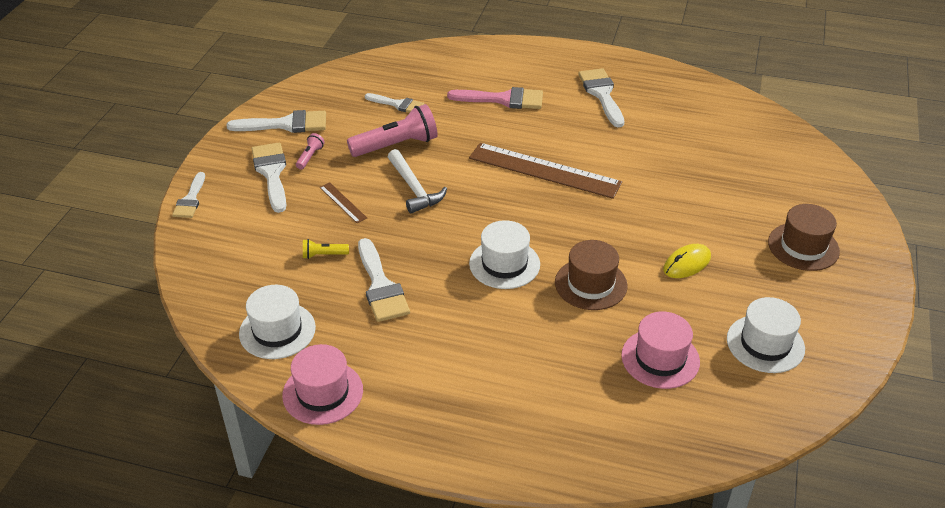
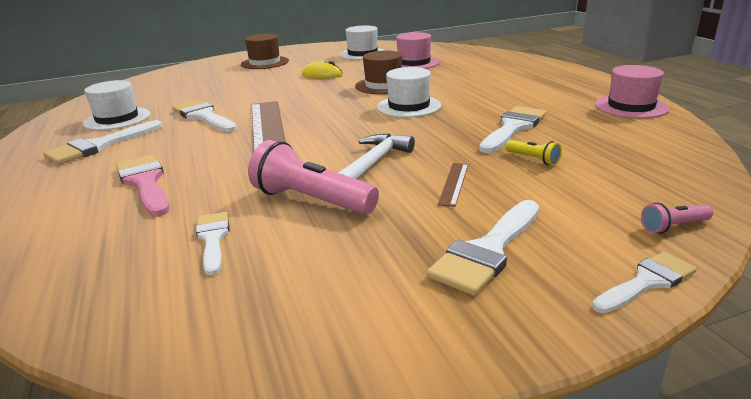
camera: 125 degrees left, 15 degrees down
white brush [226,110,326,133] -> white brush moved to [172,100,237,132]
white hat [239,285,316,359] -> white hat moved to [83,80,150,130]
pink flashlight [296,133,325,170] -> pink flashlight moved to [641,203,713,234]

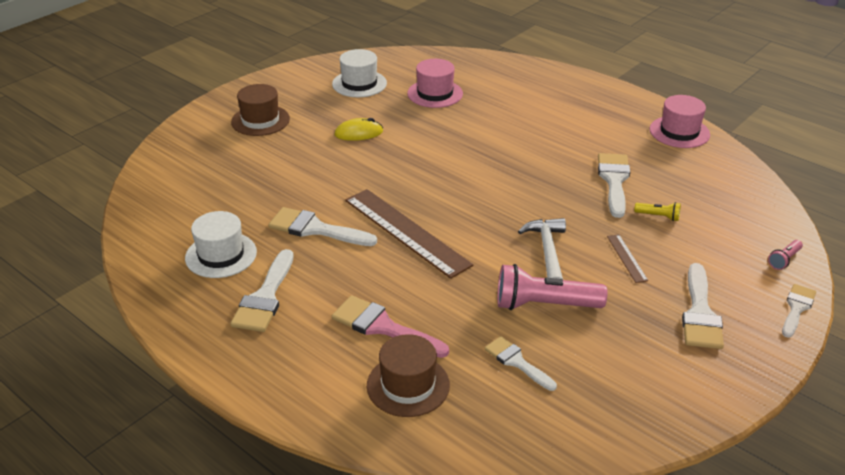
camera: 30 degrees left, 10 degrees up
brown hat [355,51,402,94] -> brown hat moved to [367,334,450,417]
white hat [377,67,441,117] -> none

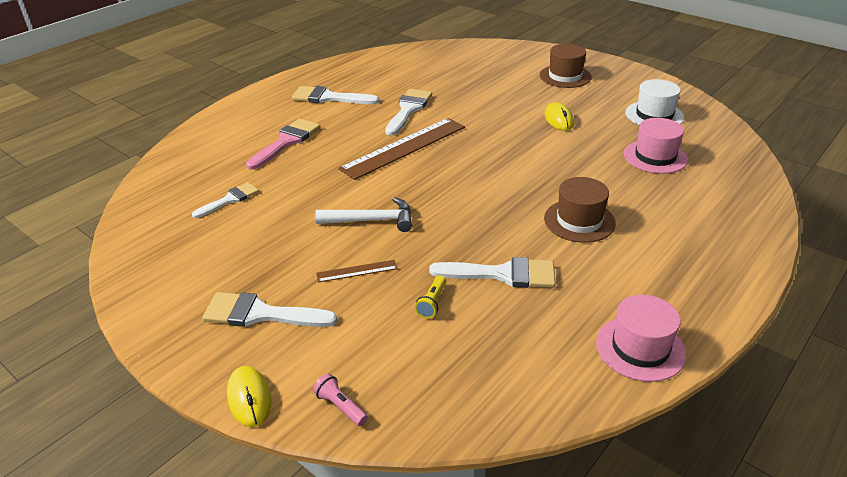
camera: 90 degrees right, 0 degrees up
white hat [185,211,257,278] -> none
brown hat [367,334,450,417] -> brown hat moved to [544,177,616,243]
pink flashlight [497,264,608,310] -> none
white brush [782,284,816,338] -> yellow mouse [227,366,271,427]

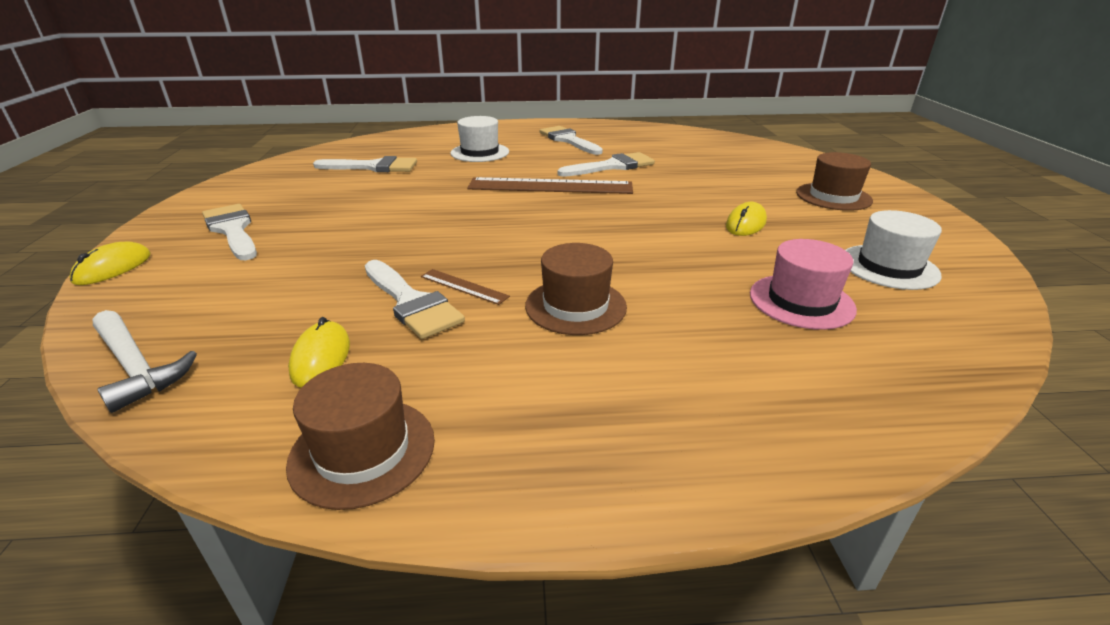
camera: 45 degrees right, 5 degrees down
white brush [192,182,259,218] -> white brush [313,156,417,172], size x1.55
pink brush [246,119,320,170] -> white hat [450,116,509,162]
pink flashlight [313,373,368,426] -> none
white hammer [315,197,412,232] -> white hammer moved to [92,310,197,413]
brown ruler [316,260,398,283] -> brown ruler moved to [421,269,510,305]
yellow flashlight [415,275,446,318] -> none
pink hat [596,295,686,382] -> brown hat [286,363,435,510]
none -> yellow mouse [288,317,350,388]

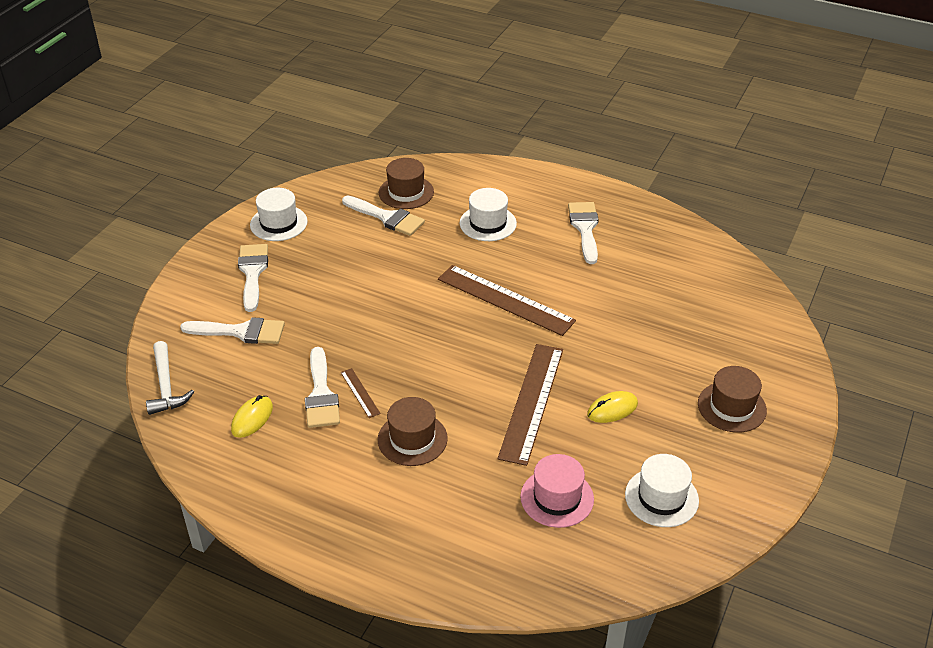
camera: 30 degrees right, 10 degrees up
yellow mouse [69,242,151,285] -> none
brown hat [286,363,435,510] -> brown hat moved to [379,158,434,209]
white brush [558,152,655,177] -> white brush moved to [180,317,285,344]
none -> white hat [250,188,308,241]
none -> brown ruler [498,344,563,466]

